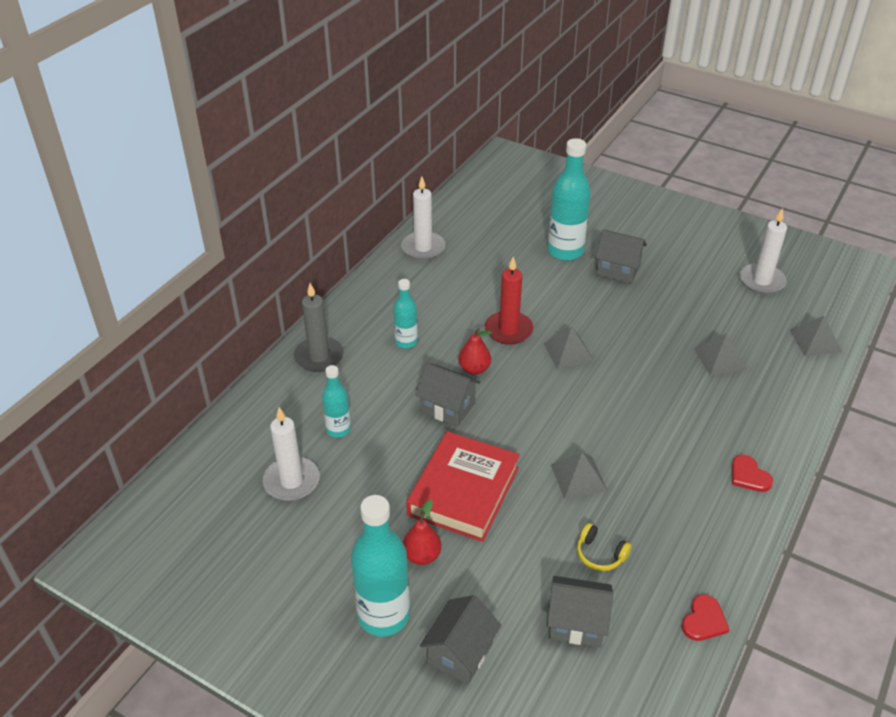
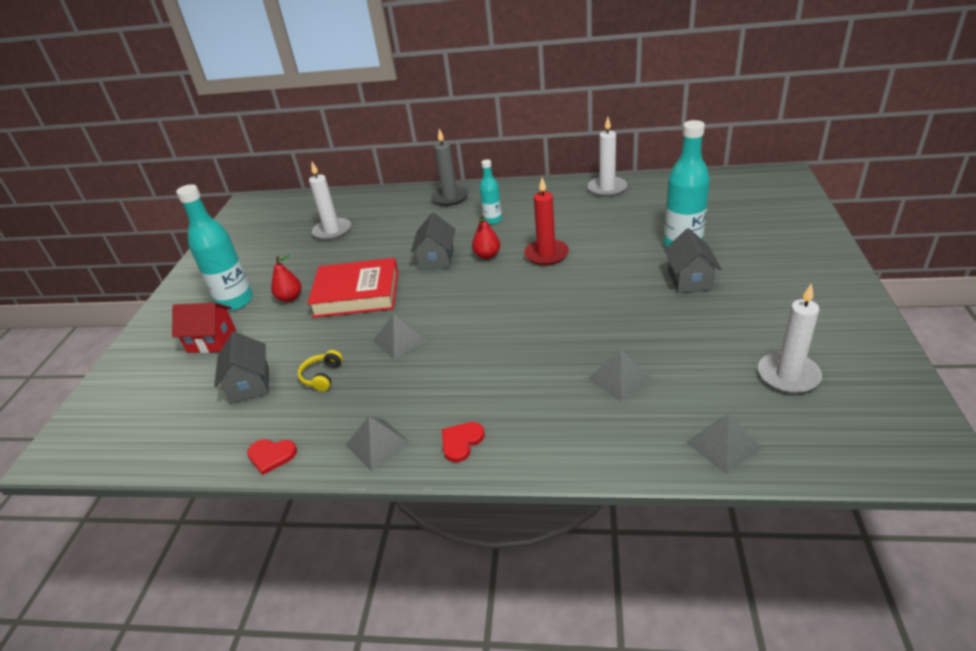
camera: 70 degrees right, 5 degrees down
turquoise bottle [322,365,351,438] -> none
grey house [419,595,501,684] -> red house [172,303,236,353]
grey pyramid [543,327,595,369] -> grey pyramid moved to [346,416,411,471]

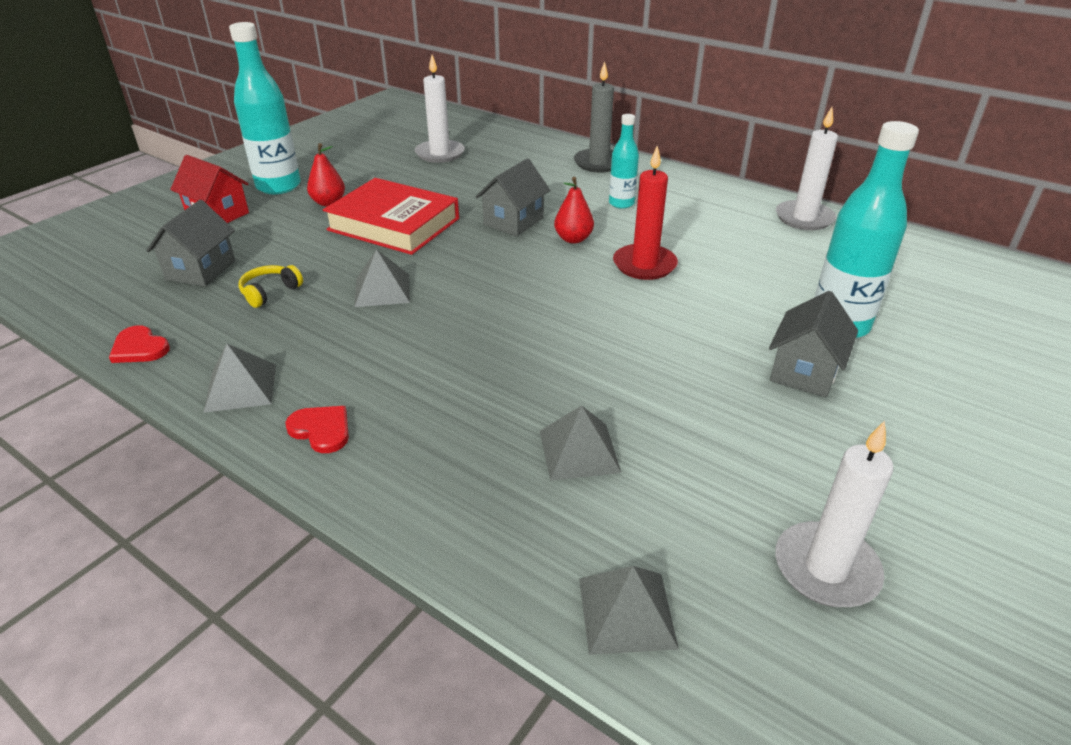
camera: 25 degrees right, 0 degrees up
red heart [442,422,484,462] -> red heart turned 60 degrees clockwise [285,406,349,453]

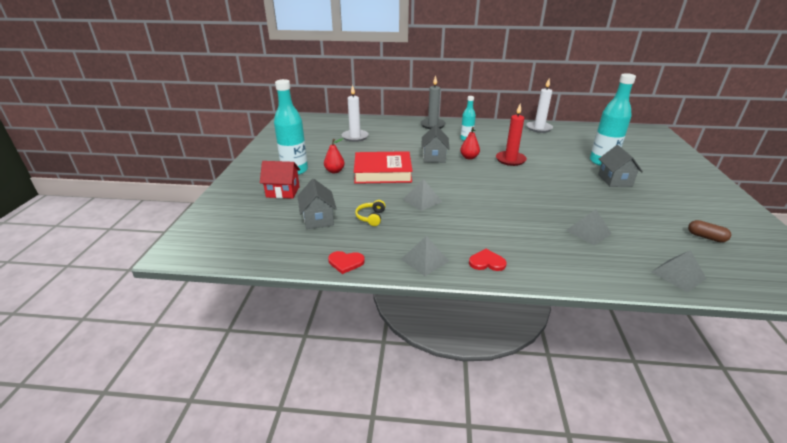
camera: 30 degrees left, 5 degrees down
white candle [775,421,894,607] -> brown capsule [688,220,731,243]

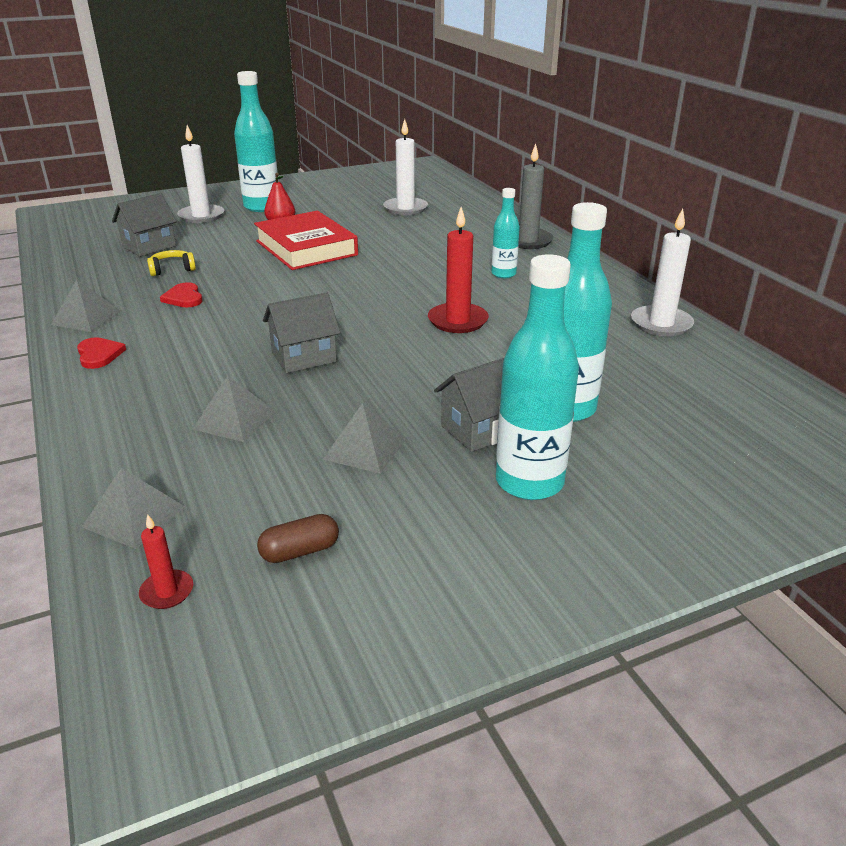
camera: 60 degrees right, 0 degrees up
red house [260,161,300,199] -> white candle [177,125,224,223]
red heart [328,251,365,274] -> red heart moved to [160,282,203,308]
grey pyramid [403,179,442,211] -> grey pyramid moved to [323,403,406,474]
grey house [421,125,450,163] -> grey house moved to [263,292,341,373]
red pear [460,127,480,160] -> none
brown capsule [688,220,731,243] -> brown capsule turned 60 degrees clockwise [257,514,339,563]
none -> red candle [139,514,193,609]
none -> turquoise bottle [496,254,579,500]

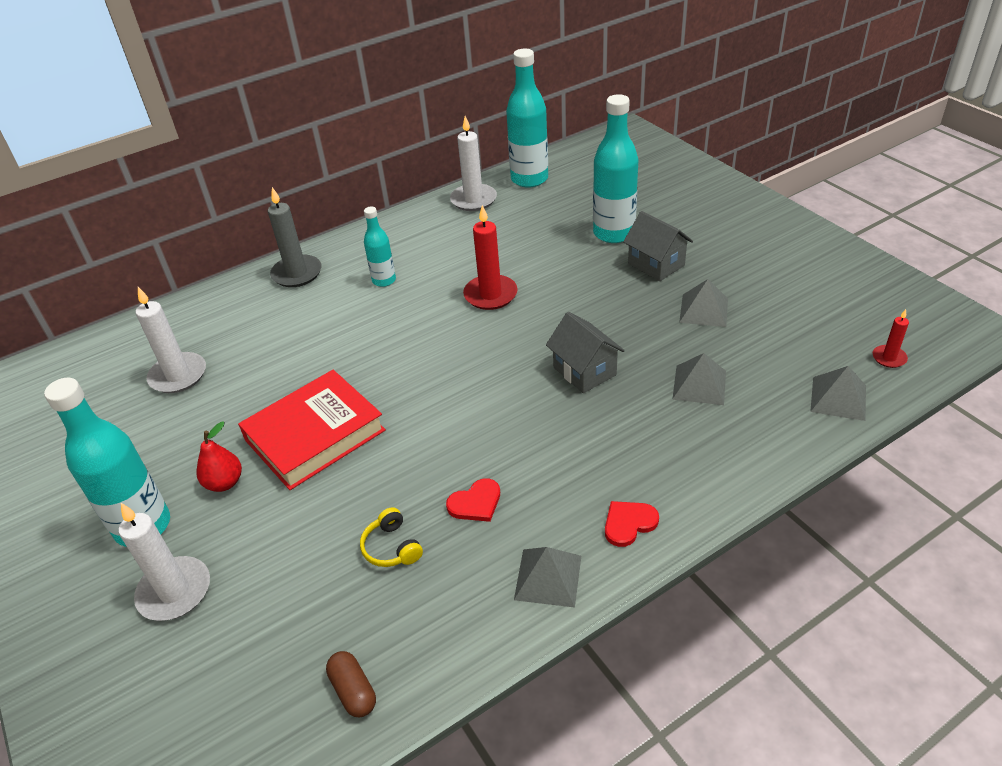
camera: 95 degrees left, 10 degrees up
grey house [112,193,177,257] -> none
brown capsule [257,514,339,563] -> brown capsule moved to [326,651,376,718]
turquoise bottle [496,254,579,500] -> turquoise bottle moved to [506,49,548,188]

